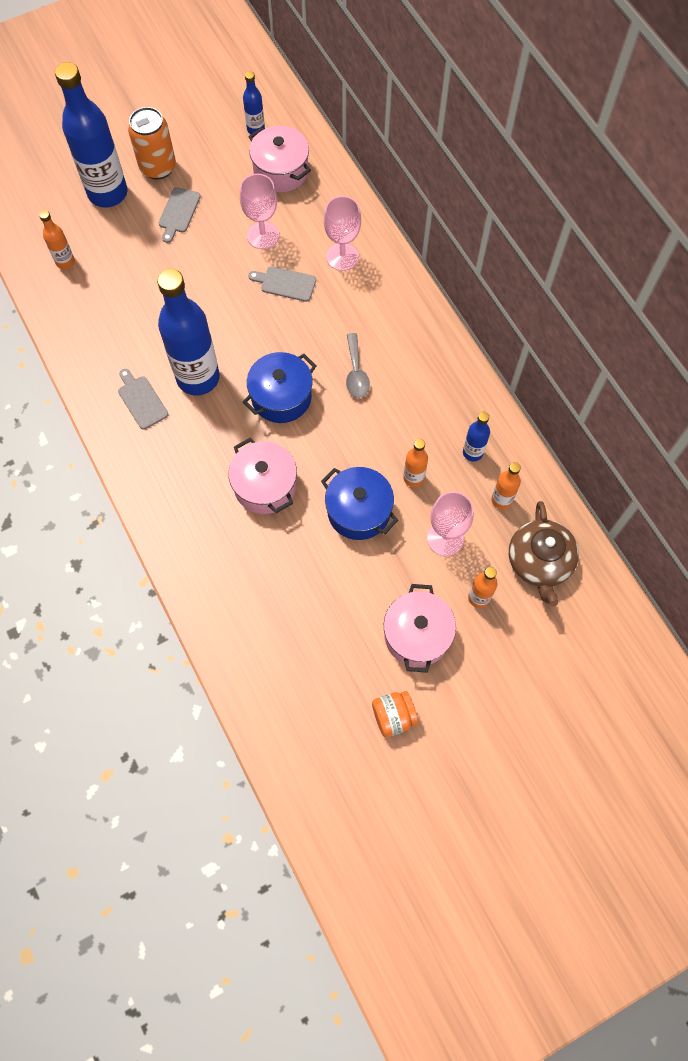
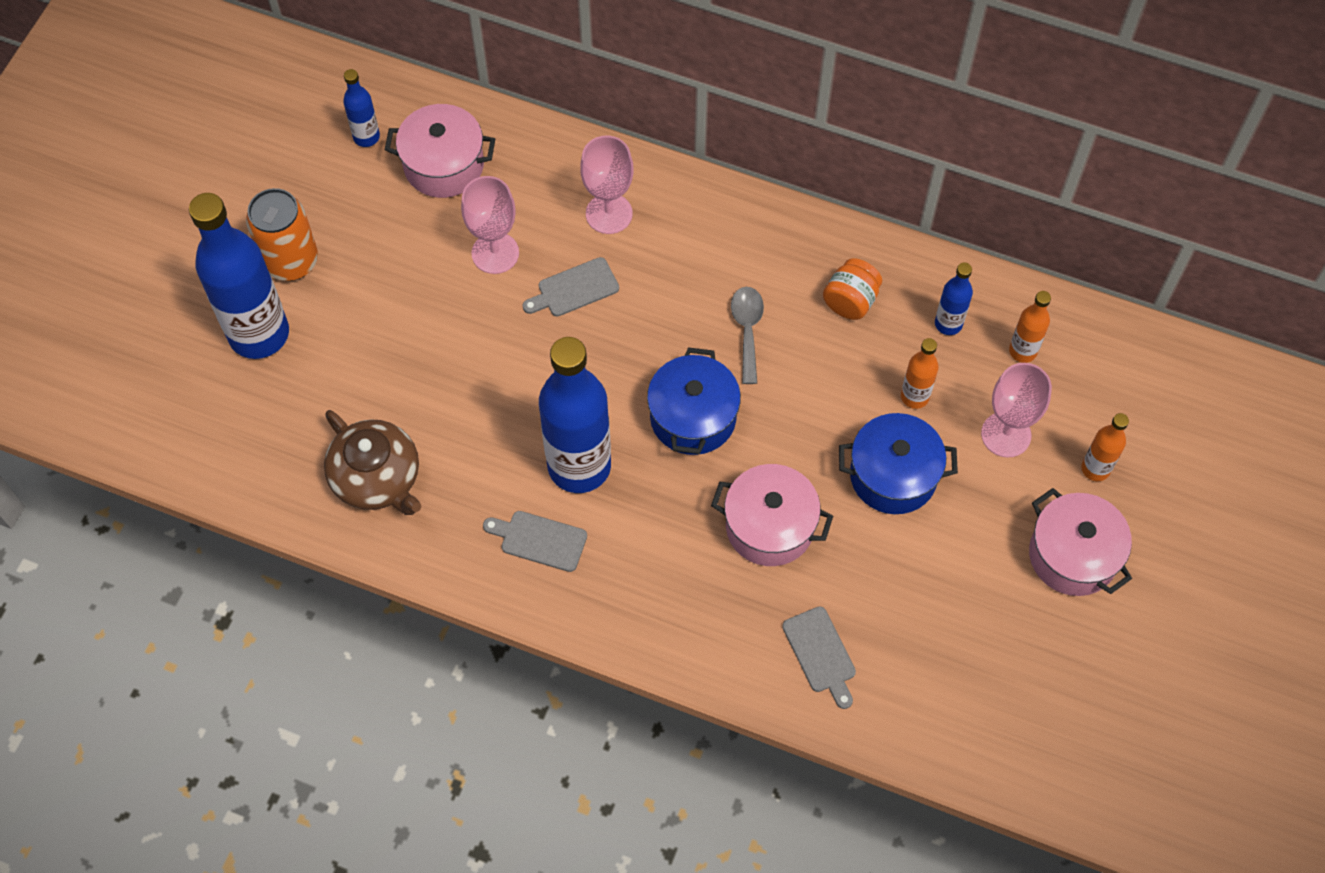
camera: 40 degrees left, 5 degrees down
orange bottle [39,210,75,269] -> none
grey cutting board [159,187,201,243] -> grey cutting board moved to [782,606,856,709]
grey spoon [346,333,370,398] -> grey spoon turned 135 degrees counterclockwise [731,287,764,384]
orange jar [372,691,418,737] -> orange jar moved to [823,258,882,320]
brown teapot [509,501,579,606] -> brown teapot moved to [324,410,421,515]

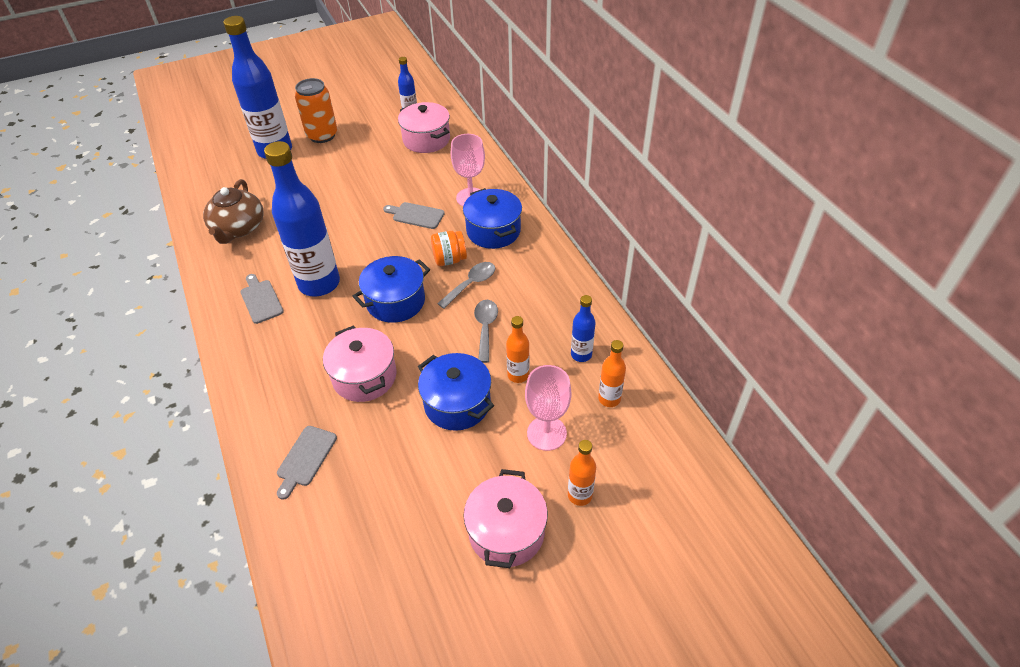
camera: 45 degrees right, 15 degrees down
pink goblet [461,176,519,274] -> none
orange jar [823,258,882,320] -> orange jar moved to [431,231,467,266]
none -> blue pot [463,188,522,249]
none -> grey spoon [474,300,498,363]

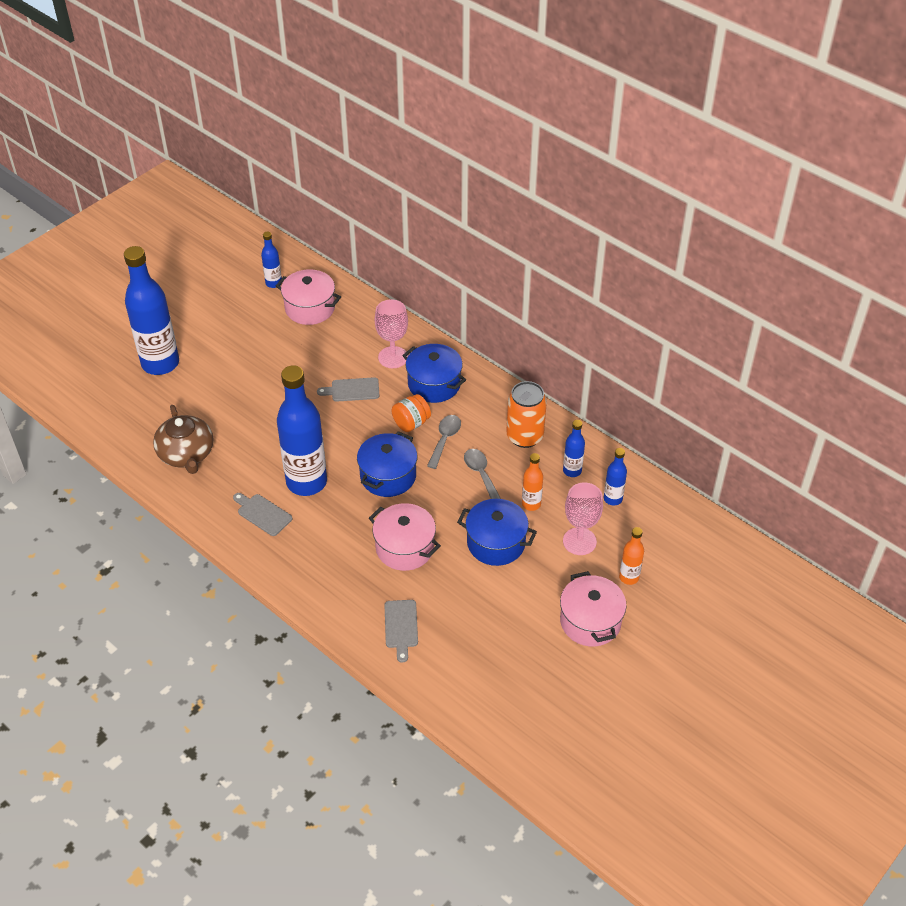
camera: 25 degrees left, 0 degrees up
orange can [295,78,337,143] -> orange can moved to [506,381,547,448]
orange bottle [598,340,626,407] -> blue bottle [604,448,627,506]

